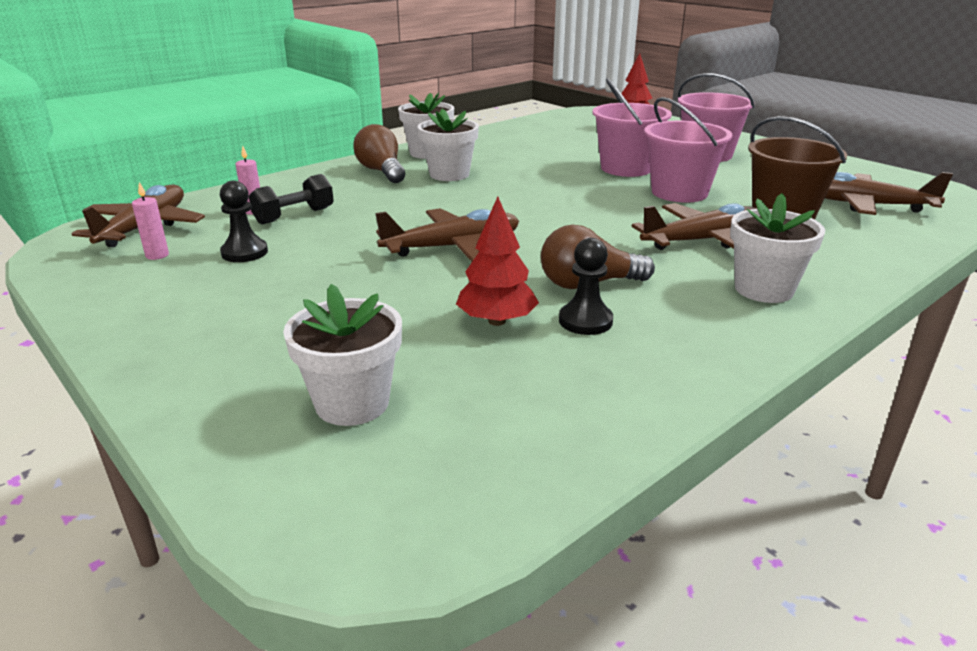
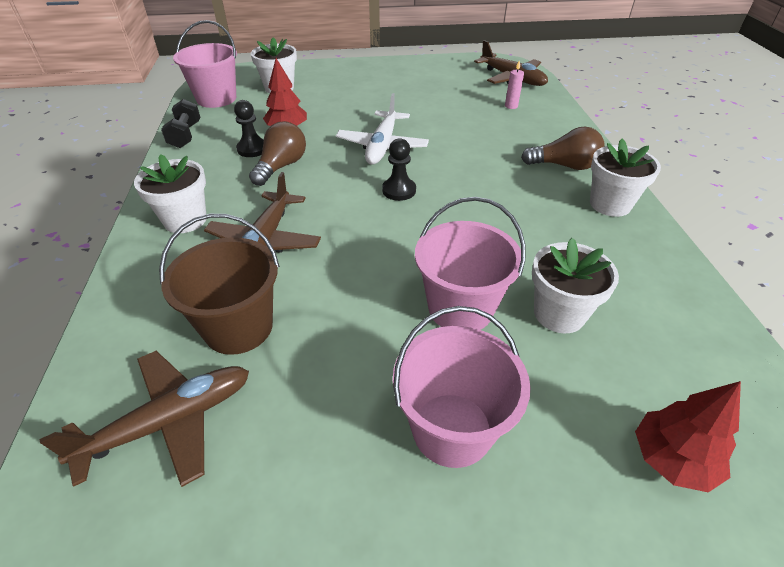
camera: 125 degrees right, 15 degrees up
pink candle [132,182,169,260] -> none
black pawn [220,181,268,262] -> black pawn moved to [382,138,416,201]
black dumbbell [249,174,334,224] -> black dumbbell moved to [161,99,200,148]
brown plane [375,208,519,262] -> white plane [336,93,429,165]
white flower pot [418,109,479,181] -> white flower pot moved to [532,238,619,333]
pink bucket [644,97,732,203] -> pink bucket moved to [173,20,237,108]

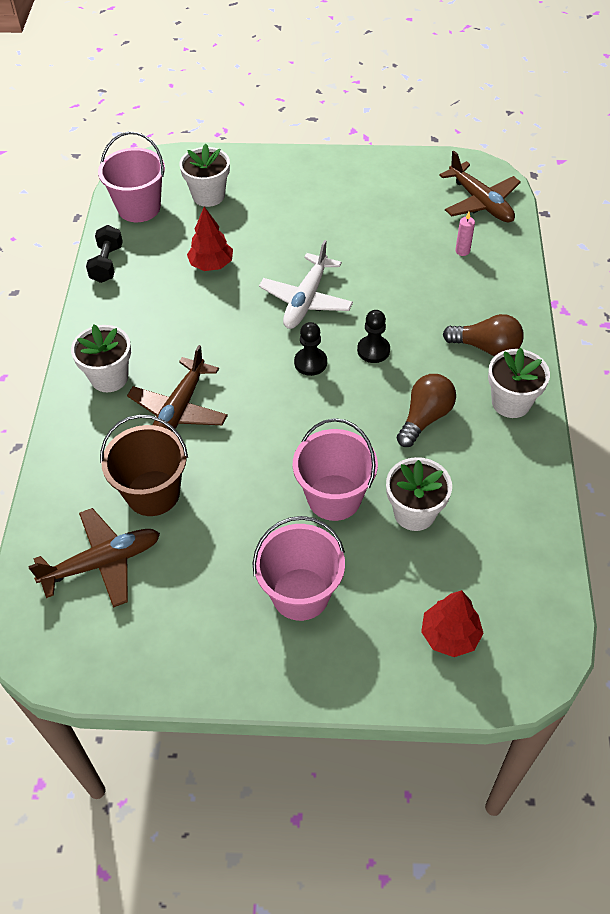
camera: 10 degrees right, 10 degrees up
black pawn [234,100,264,157] -> black pawn moved to [357,310,390,363]
brown light bulb [249,121,306,186] -> brown light bulb moved to [397,374,456,447]

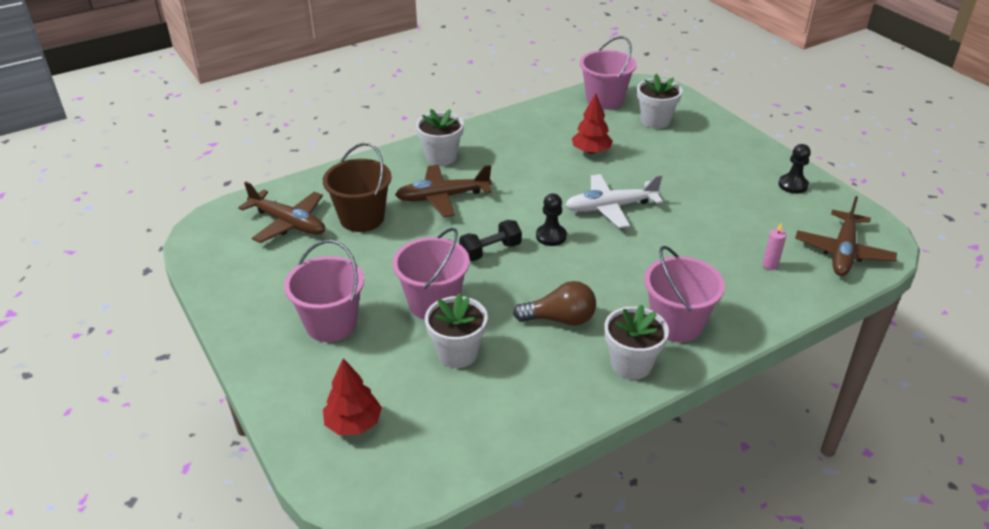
camera: 55 degrees right, 15 degrees down
black dumbbell [86,225,123,283] -> black dumbbell moved to [459,220,522,261]
black pawn [357,310,390,363] -> black pawn moved to [778,144,811,194]
brown light bulb [443,314,524,356] -> pink bucket [644,246,725,342]

